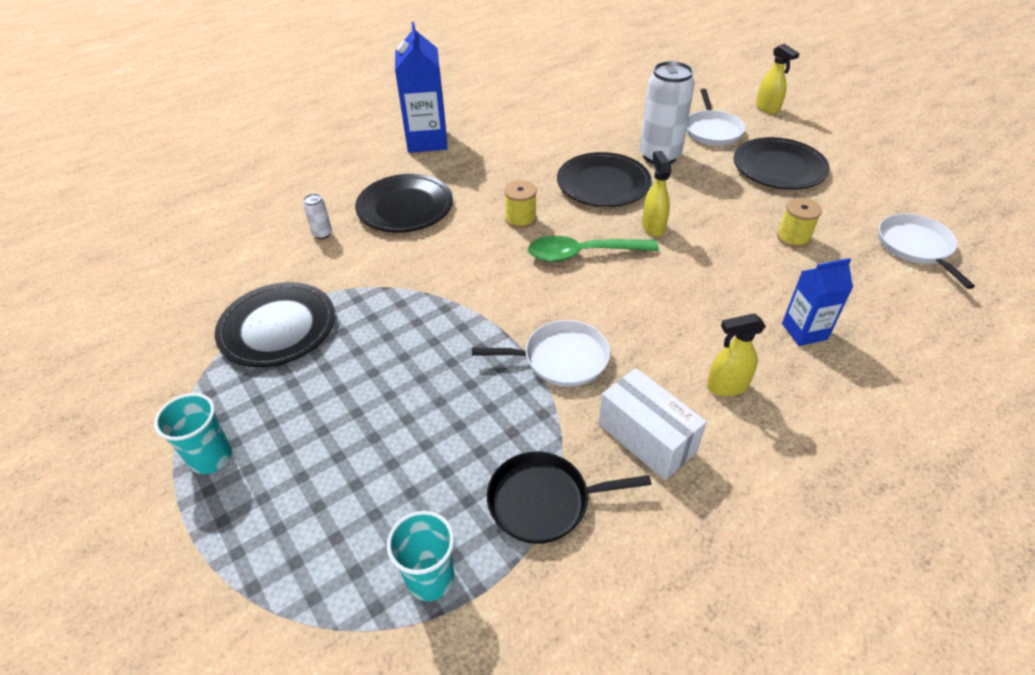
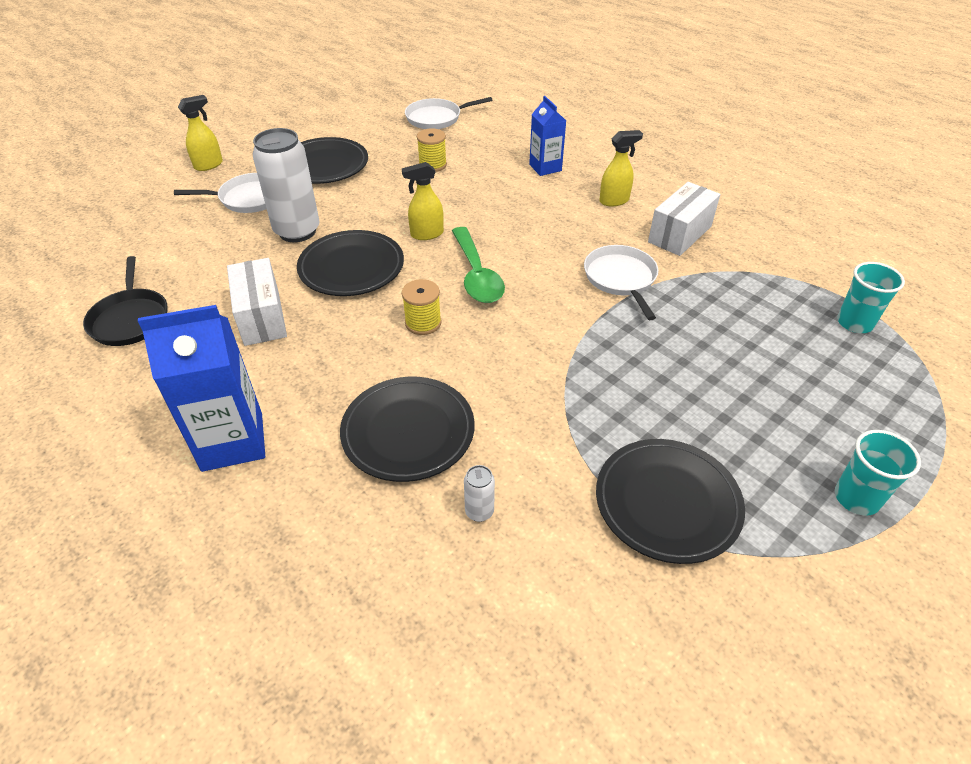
camera: 100 degrees left, 0 degrees up
black pan [487,452,652,544] -> black pan moved to [83,256,168,346]
yellow spray bottle [707,313,766,396] -> yellow spray bottle turned 90 degrees counterclockwise [599,130,643,206]
none -> white box [227,258,287,346]

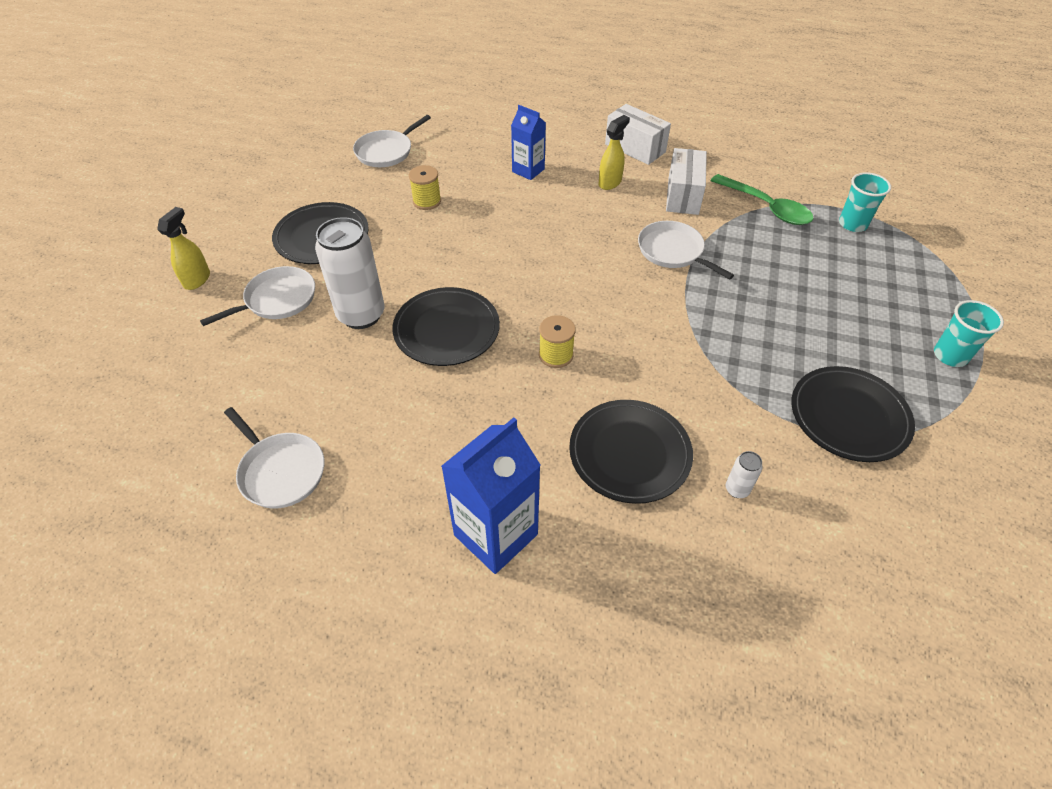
camera: 30 degrees left, 5 degrees up
black pan [83,256,168,346] -> white pan [224,407,324,508]
white box [227,258,287,346] -> white box moved to [605,104,671,165]
yellow spray bottle [402,162,444,240] -> none
green spoon [452,227,505,303] -> green spoon moved to [711,174,813,225]

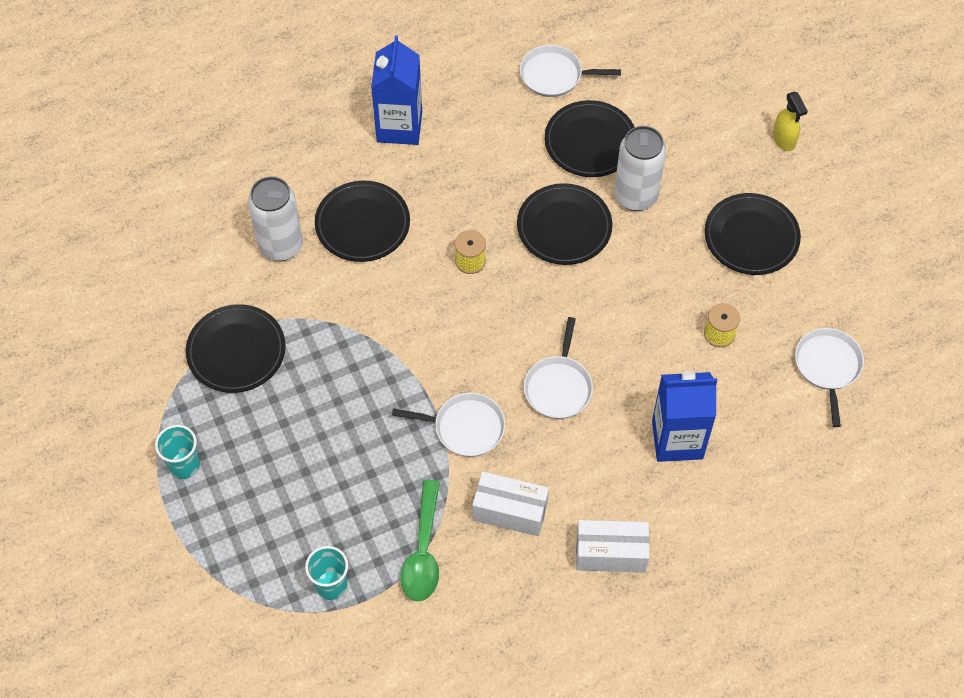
camera: 140 degrees right, 10 degrees up
white pan [200,266,315,326] -> white pan moved to [524,317,593,419]
blue carton [511,105,546,180] -> blue carton [652,371,717,462], size x1.65
yellow spray bottle [599,115,630,190] -> none
white box [666,148,707,215] -> white box turned 45 degrees counterclockwise [472,471,549,536]
green spoon [711,174,813,225] -> green spoon turned 90 degrees counterclockwise [401,480,440,601]
white can [726,451,763,498] -> white can [248,176,303,261], size x2.36
none -> black plate [545,100,634,177]

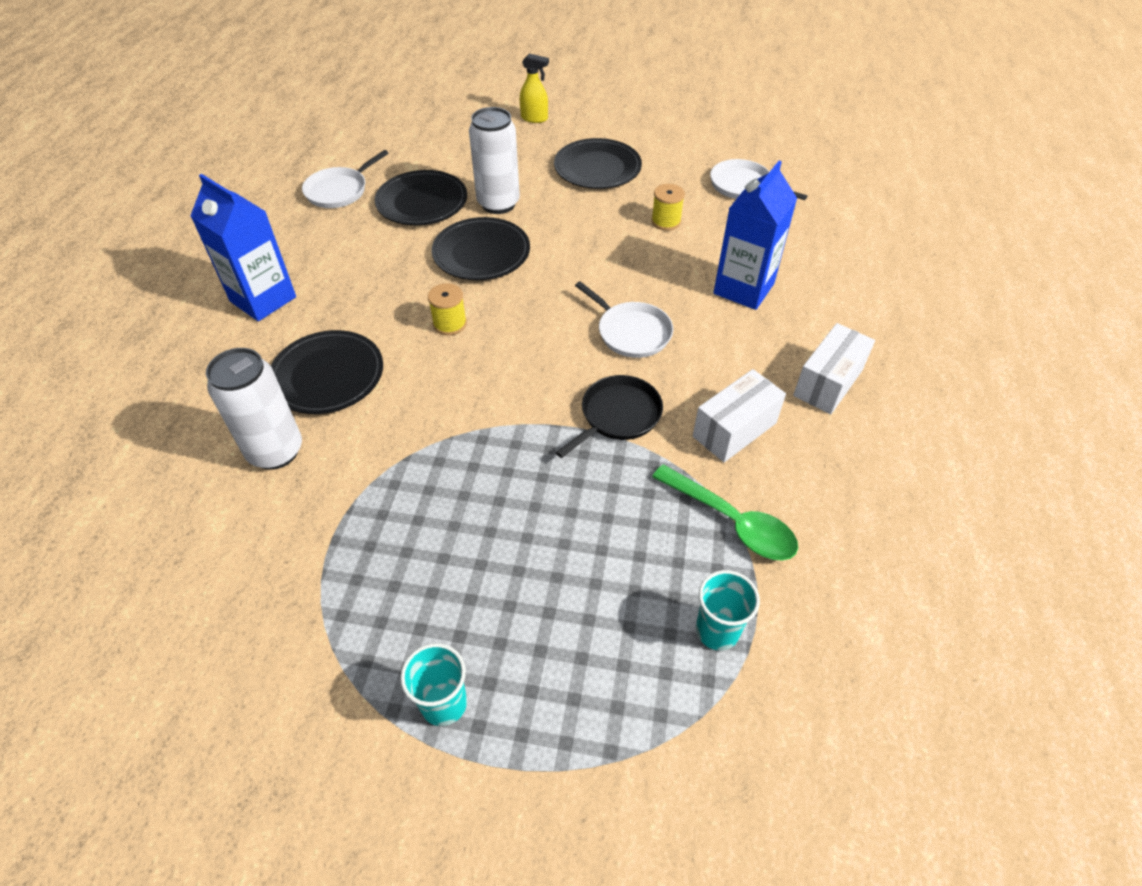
camera: 55 degrees left, 10 degrees down
black plate [186,304,286,393] -> none
white pan [392,393,505,457] -> black pan [555,375,663,458]

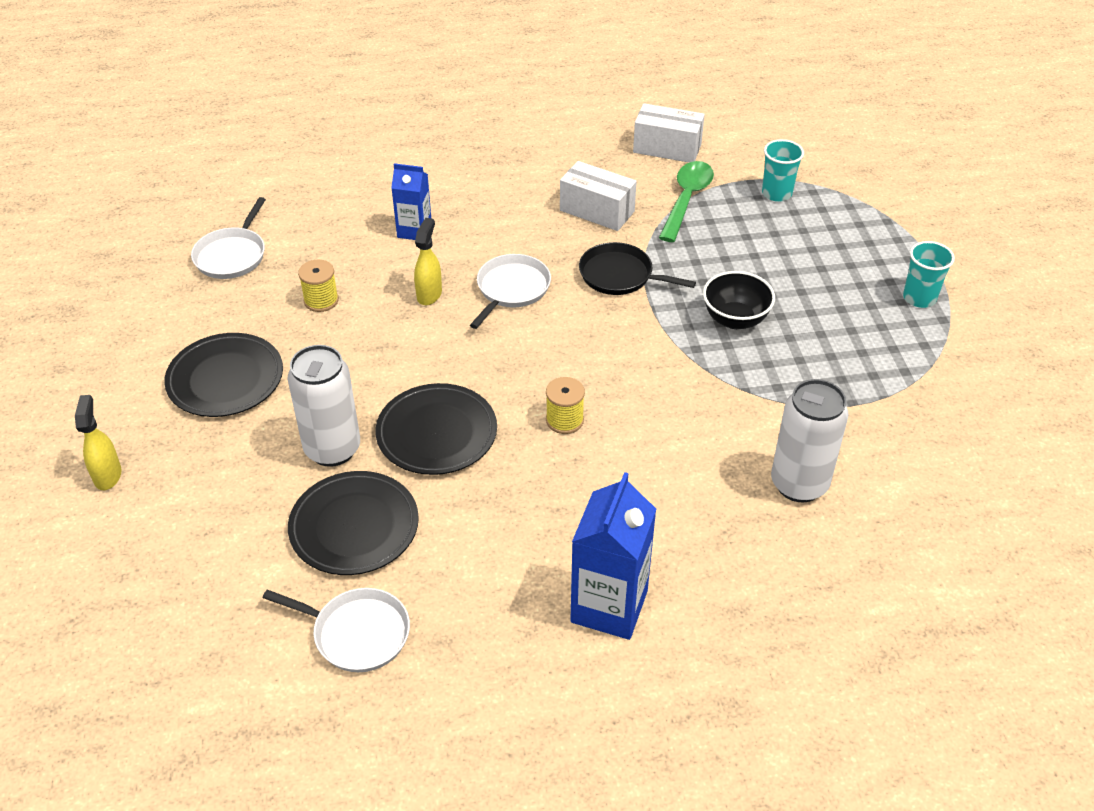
camera: 110 degrees left, 5 degrees down
black plate [271,330,383,414] -> none
blue carton [713,161,797,310] -> blue carton [391,163,431,240], size x0.61
white box [793,323,875,414] -> white box moved to [633,103,705,163]
none -> yellow spray bottle [414,218,442,305]
none -> black bowl [703,271,775,329]

